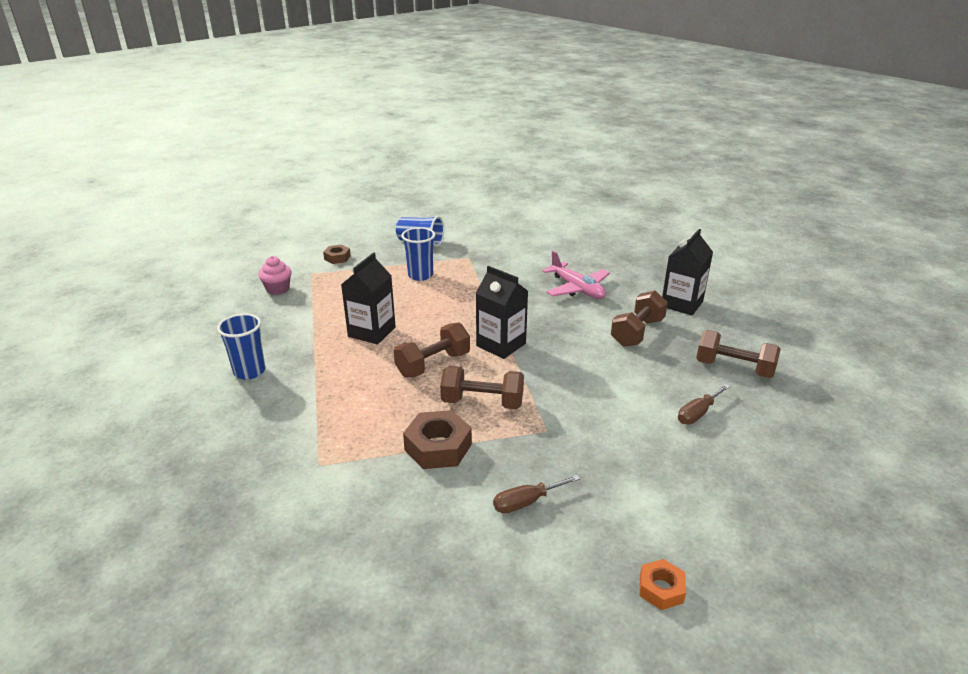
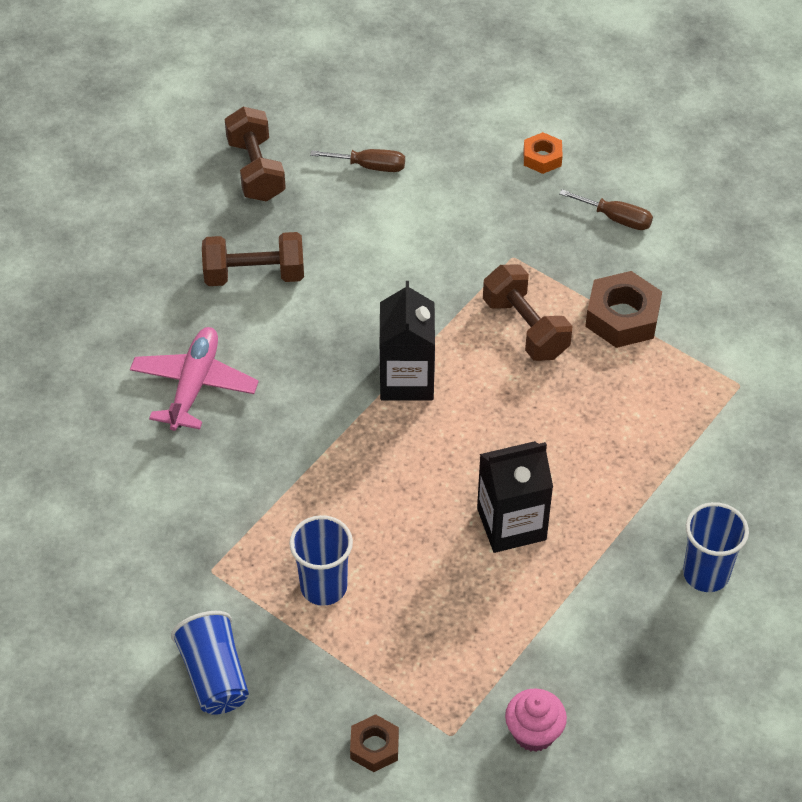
camera: 130 degrees left, 20 degrees up
brown dumbbell [394,322,470,377] -> none
orange nut [639,559,686,610] -> orange nut moved to [524,132,563,174]
black carton [662,229,713,316] -> none

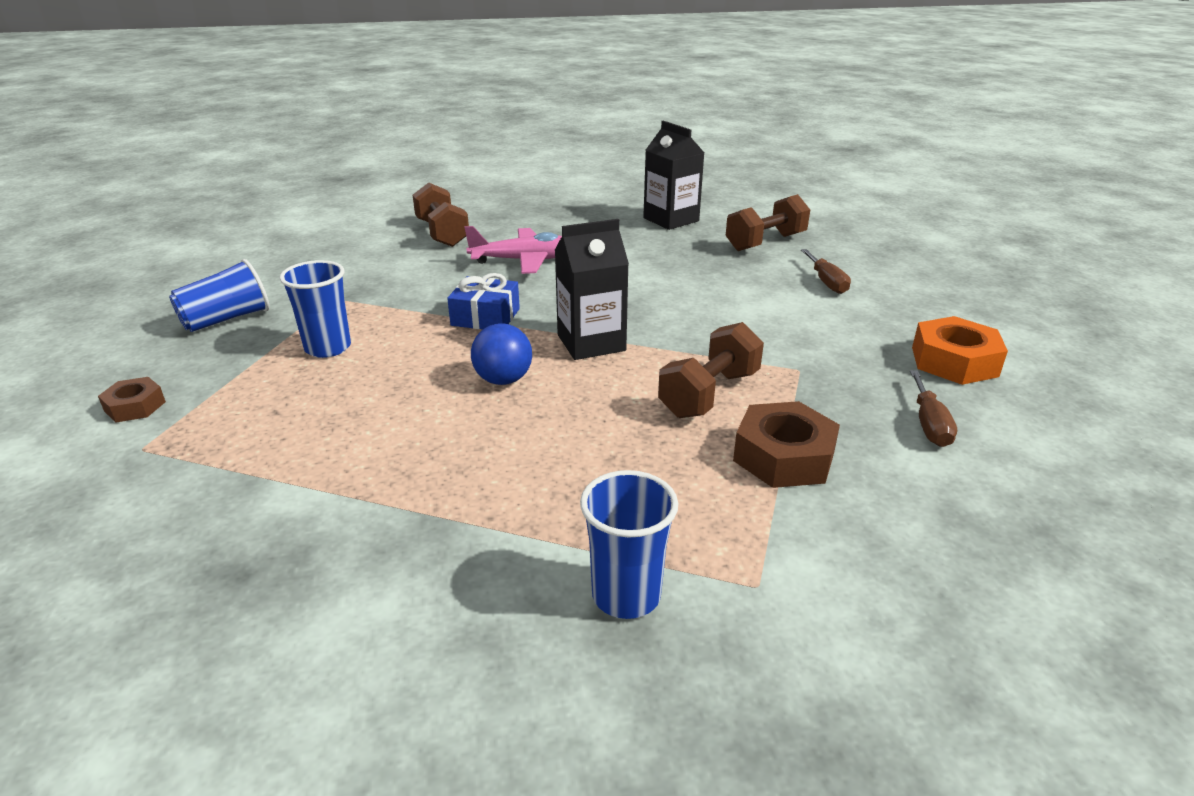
camera: 70 degrees right, 20 degrees down
brown dumbbell [202,232,304,286] -> brown dumbbell moved to [413,183,469,247]
black carton [477,441,553,553] -> black carton moved to [643,121,704,230]
pink cupcake [505,688,567,752] -> none
orange nut [524,132,563,174] -> orange nut [912,316,1008,385], size x1.71
blue cup [683,502,749,592] -> blue cup moved to [580,470,678,619]
none -> blue gift [447,273,520,330]
none -> blue ball [471,323,532,385]

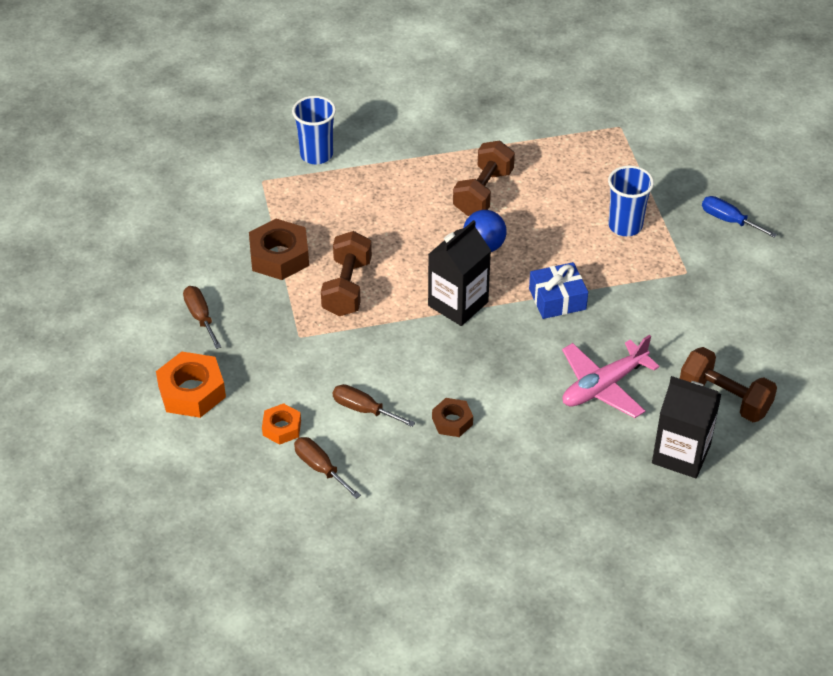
camera: 150 degrees right, 15 degrees up
brown nut [98,377,166,422] -> brown nut moved to [432,398,473,437]
blue cup [169,259,269,332] -> blue screwdriver [702,196,777,238]
black carton [643,121,704,230] -> black carton moved to [652,376,722,478]
brown dumbbell [726,194,810,251] -> brown dumbbell moved to [453,141,515,216]
none -> orange nut [262,403,301,445]
none -> brown screwdriver [333,384,415,427]

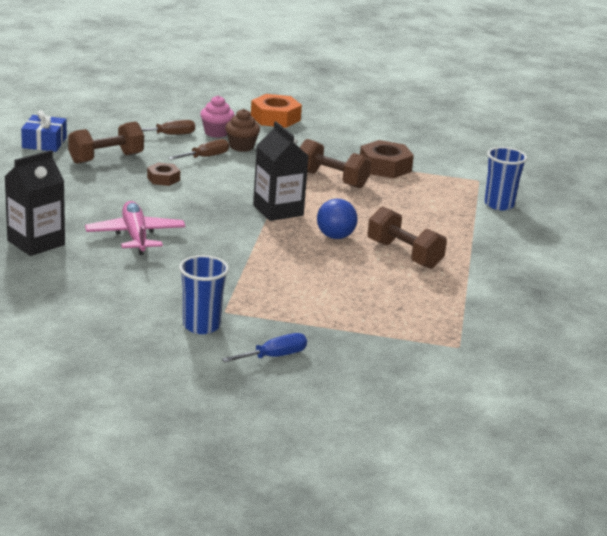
camera: 110 degrees right, 20 degrees down
brown screwdriver [183,286,221,349] -> none
orange nut [262,403,301,445] -> pink cupcake [200,95,235,138]
blue gift [529,262,588,319] -> blue gift moved to [21,110,67,152]
blue cup [608,166,654,236] -> blue cup moved to [179,255,229,334]
brown dumbbell [680,347,777,422] -> brown dumbbell moved to [68,121,144,164]
none -> brown cupcake [225,109,260,152]

